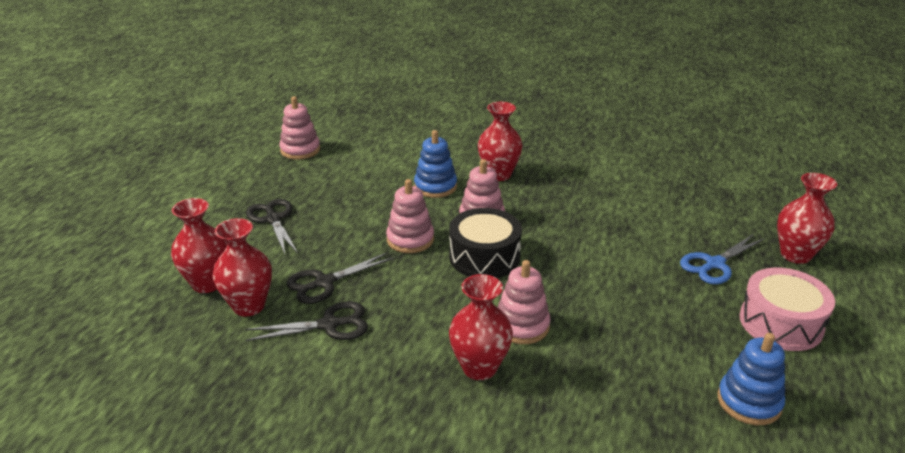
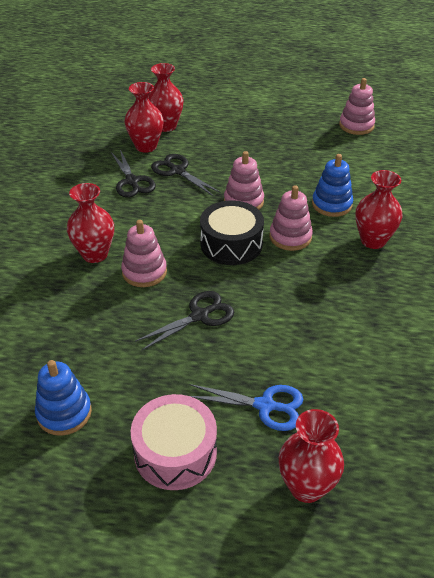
camera: 80 degrees right, 10 degrees up
black scissors [246,199,298,254] -> black scissors moved to [135,291,234,350]
blue scissors [680,234,765,284] -> blue scissors turned 150 degrees clockwise [189,384,303,431]

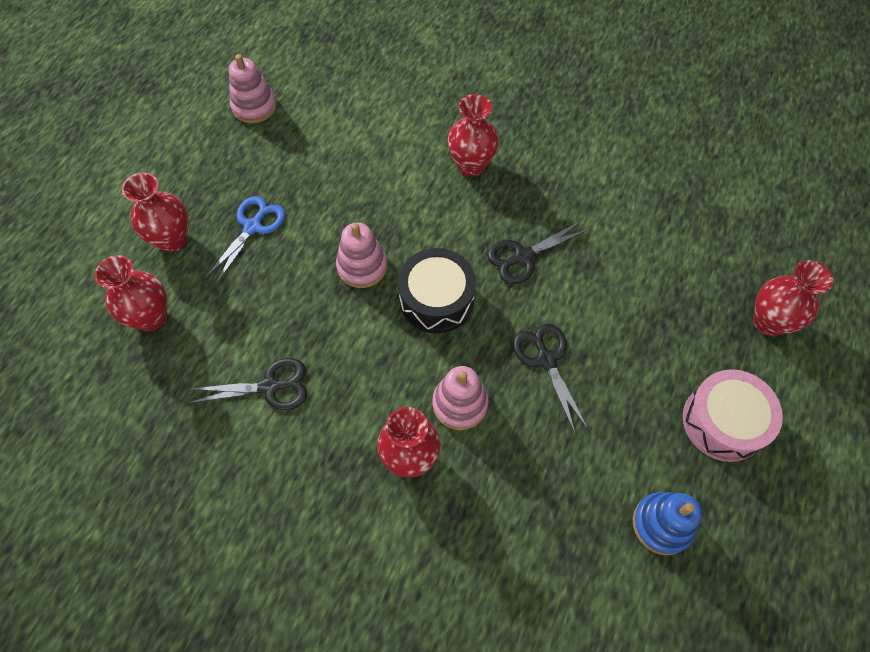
camera: 75 degrees left, 20 degrees up
red vase [124,82,164,153] -> red vase moved to [122,172,188,252]
black scissors [151,154,221,196] -> black scissors moved to [487,221,589,284]
blue scissors [189,384,303,431] -> blue scissors moved to [204,196,285,286]
pink stacking toy [269,185,313,251] -> none
blue stacking toy [312,154,353,217] -> none

